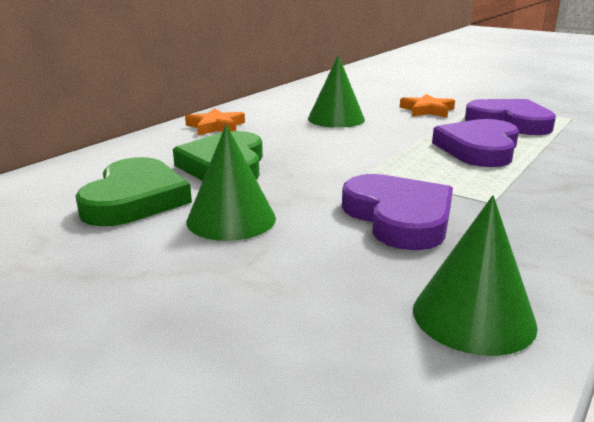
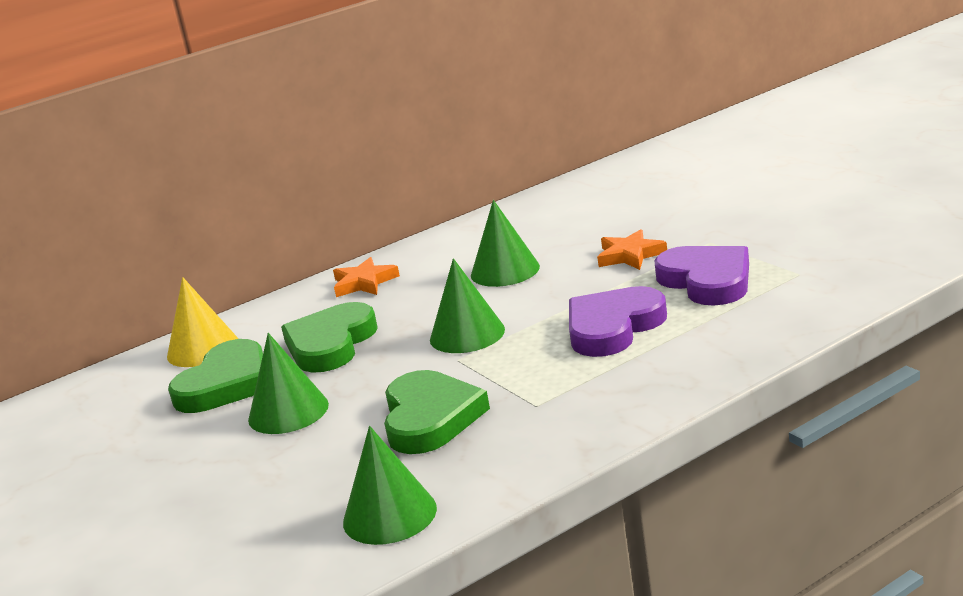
camera: 25 degrees right, 0 degrees up
purple heart [342,174,453,250] -> green heart [384,370,490,454]
none -> yellow cone [167,277,238,367]
none -> green cone [430,258,505,353]

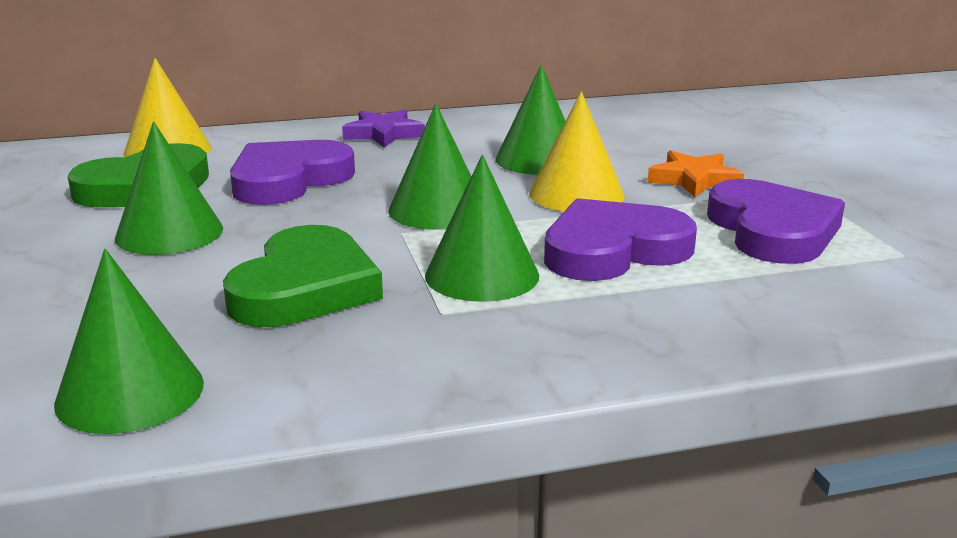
camera: 15 degrees right, 0 degrees up
green heart [281,302,378,373] -> purple heart [230,140,355,205]
orange star [333,257,400,297] -> purple star [342,110,425,148]
none -> green cone [425,155,539,302]
none -> yellow cone [529,92,624,211]

